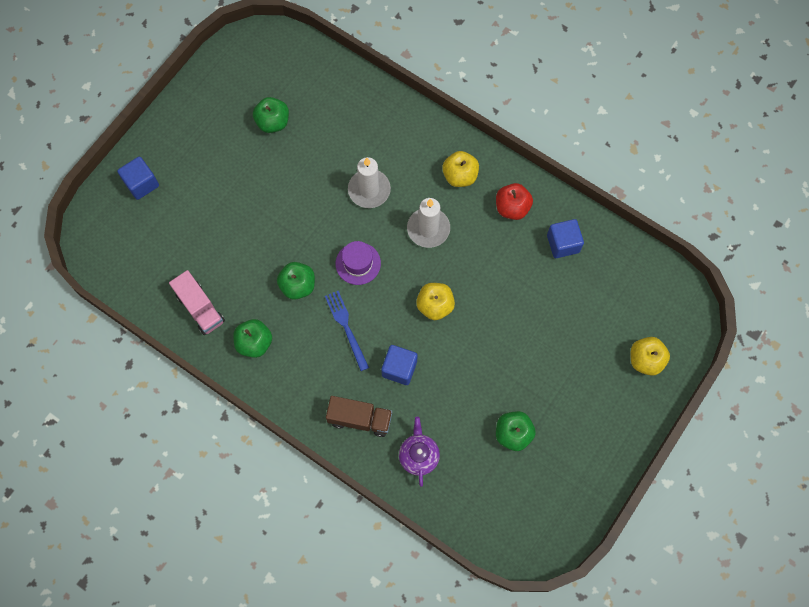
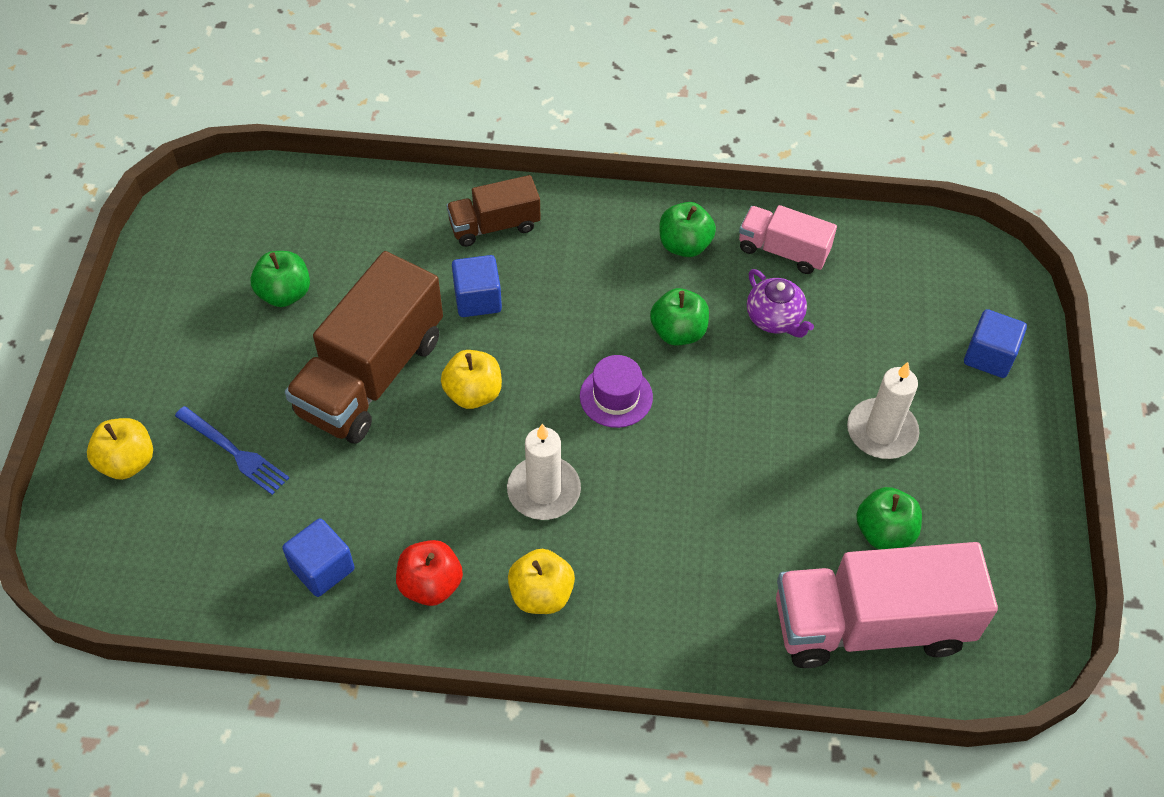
camera: 150 degrees right, 15 degrees down
blue fork [325,291,369,371] -> blue fork moved to [175,406,289,495]
white candle [348,157,391,208] -> white candle moved to [847,362,919,459]
purple teapot [399,417,440,487] -> purple teapot moved to [747,269,814,338]
none -> brown truck [285,251,443,444]
none -> pink truck [776,542,998,668]

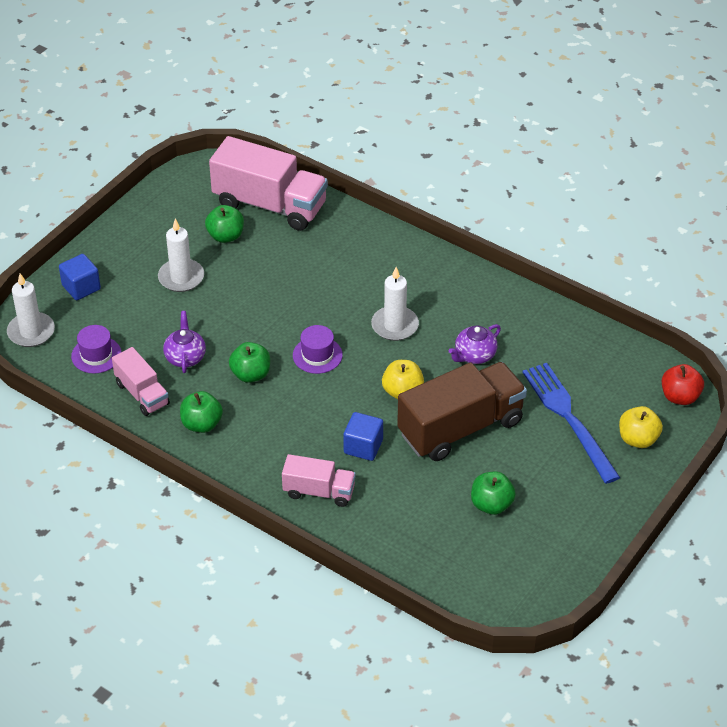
camera: 150 degrees left, 10 degrees down
blue fork [175,406,289,495] -> blue fork [522,363,620,484], size x1.70
blue cube [282,519,355,597] -> none
red apple [396,540,463,606] -> red apple moved to [662,364,704,405]
brown truck [446,175,541,247] -> pink truck [282,454,356,507]
yellow apple [508,549,575,614] -> none
none -> white candle [7,273,55,347]
none -> purple hat [71,325,122,373]
none -> purple teapot [449,324,501,364]

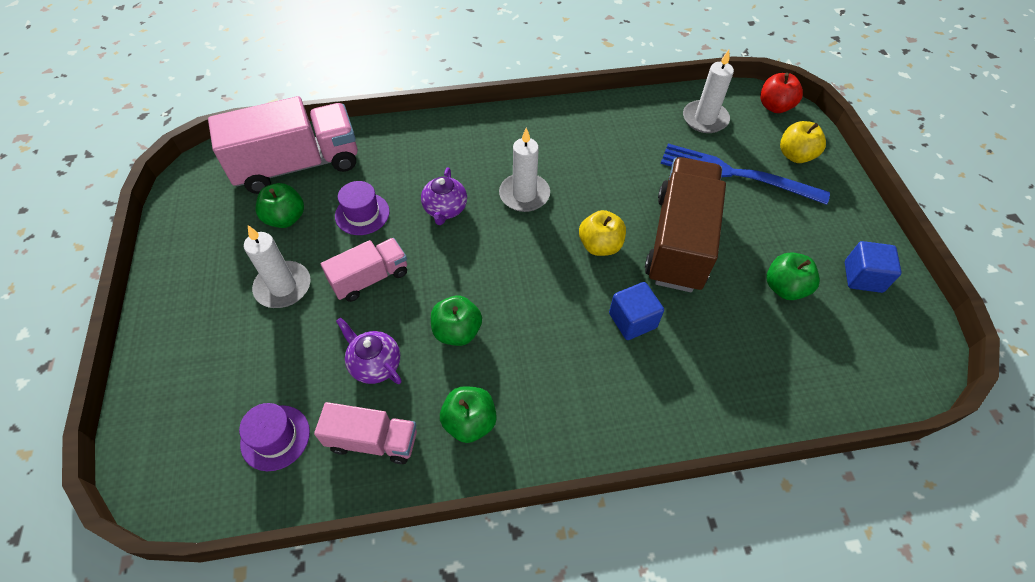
camera: 45 degrees left, 10 degrees up
white candle [7,273,55,347] -> white candle moved to [683,50,734,133]
blue cube [59,254,101,300] -> blue cube moved to [845,241,902,293]
pink truck [282,454,356,507] -> pink truck moved to [321,238,407,302]
purple hat [293,325,343,374] -> purple hat moved to [335,181,390,235]
purple teapot [449,324,501,364] -> purple teapot moved to [421,168,467,225]

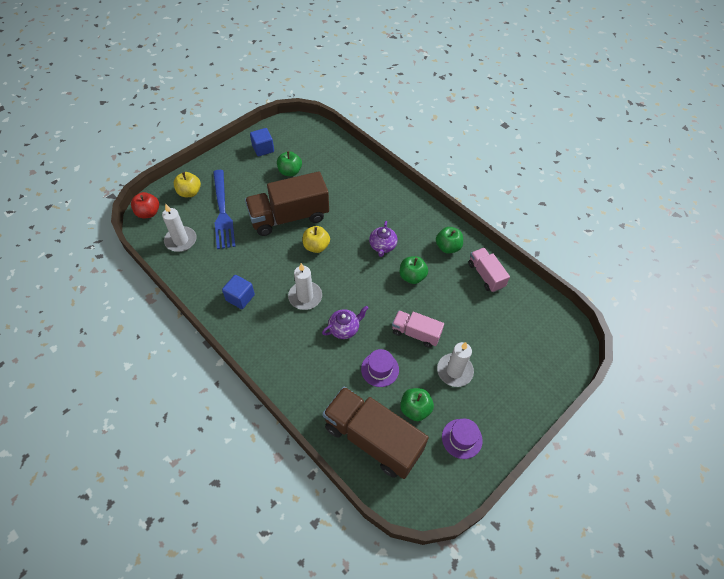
camera: 125 degrees left, 0 degrees up
pink truck [208,96,358,194] -> brown truck [323,386,429,479]
purple hat [239,403,310,471] -> purple hat moved to [442,418,483,459]
purple teapot [336,317,402,384] -> purple teapot moved to [369,221,397,257]
blue cube [609,282,664,340] -> blue cube moved to [222,275,255,309]

